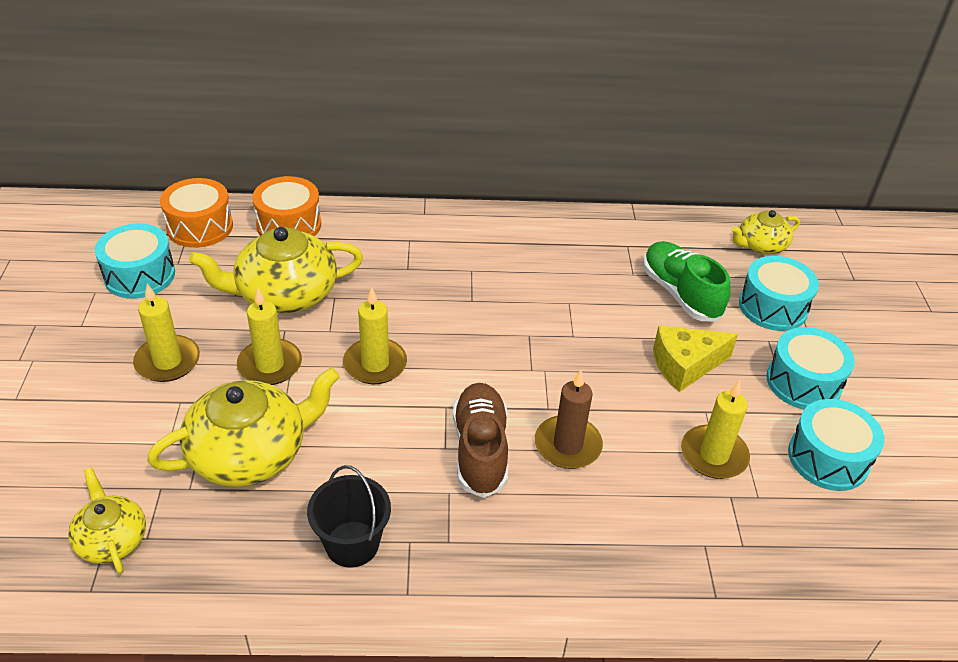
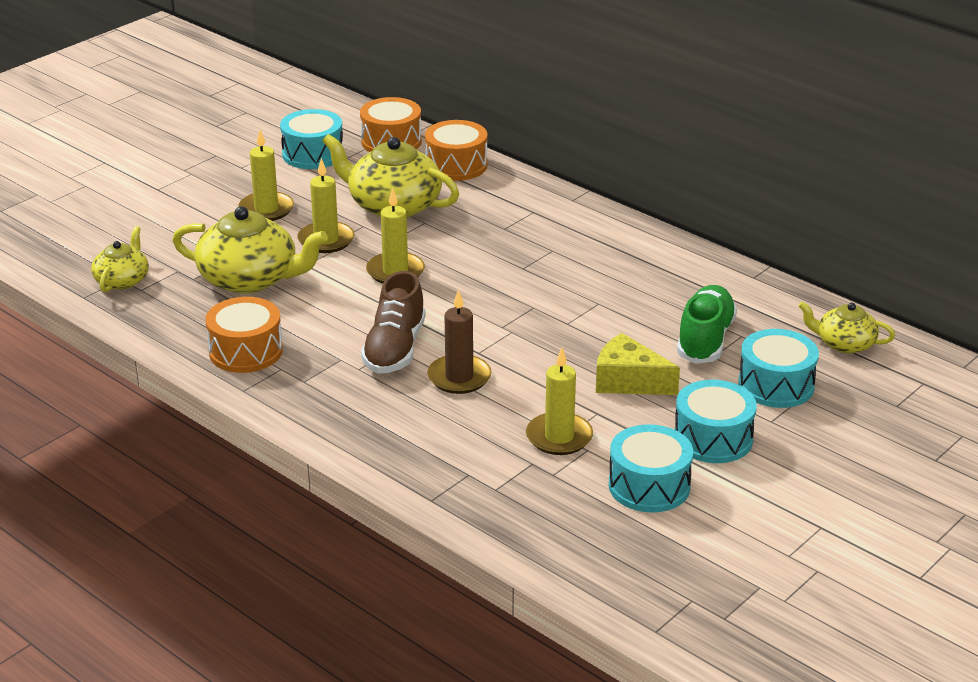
camera: 45 degrees right, 10 degrees down
black bucket [307,465,391,568] -> orange drum [205,297,283,373]
brown shoe [453,383,508,498] -> brown shoe turned 150 degrees clockwise [361,271,426,374]

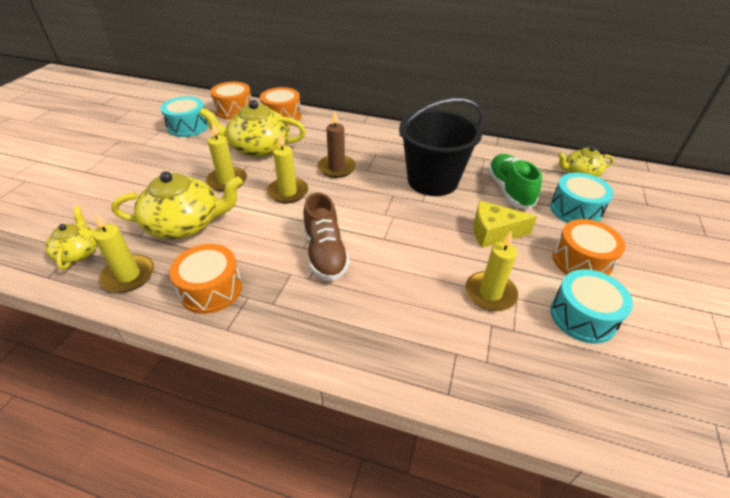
camera: 25 degrees left, 10 degrees up
yellow candle [238,130,294,221] -> yellow candle moved to [93,213,154,293]
brown candle [427,289,492,394] -> brown candle moved to [317,111,356,178]
turquoise drum [674,380,757,463] -> orange drum [553,219,625,276]
none -> black bucket [399,98,483,196]

